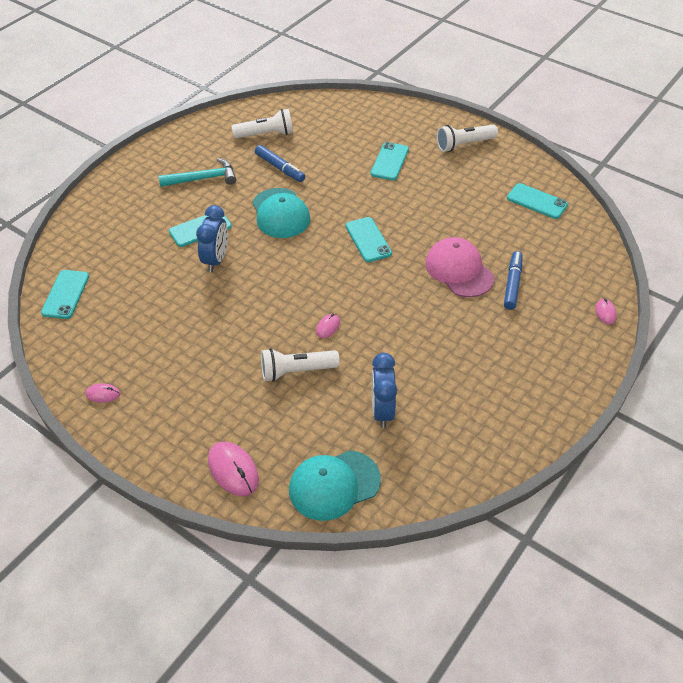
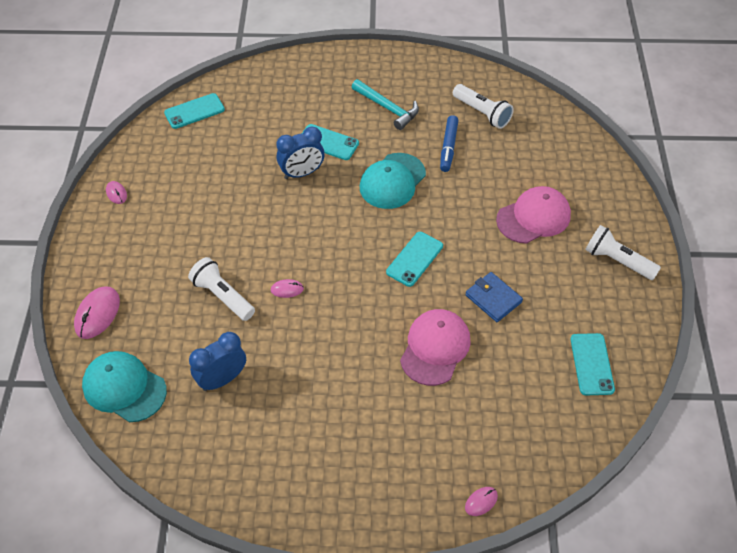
camera: 55 degrees right, 5 degrees up
turquoise phone [371,142,409,180] -> pink cap [496,186,571,244]
blue marker [504,251,522,310] -> none
none -> blue wallet [465,272,523,322]

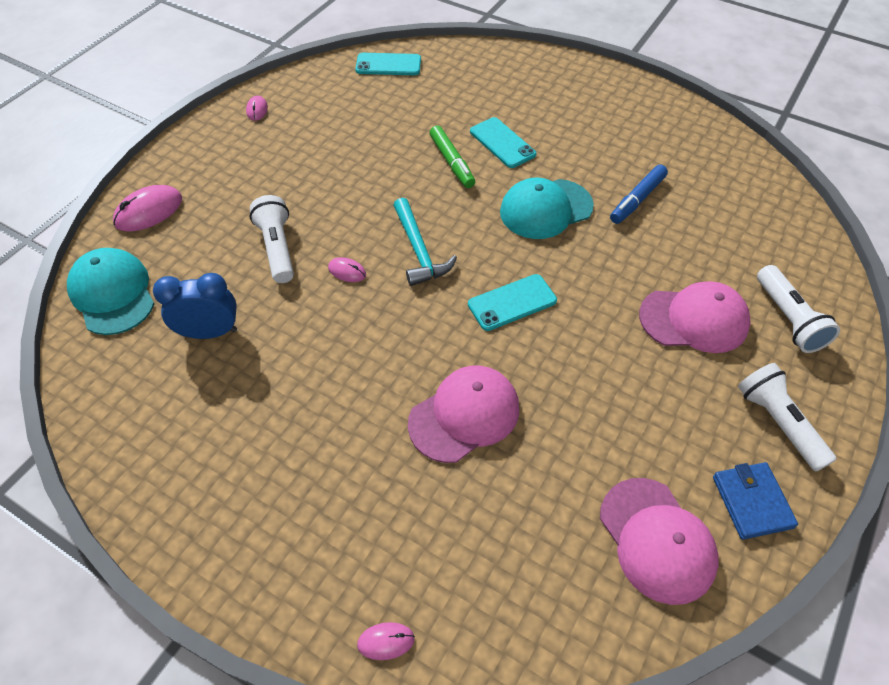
camera: 30 degrees right, 0 degrees up
blue clock [276,127,325,179] -> green marker [430,125,475,188]
turquoise hammer [352,79,419,130] -> turquoise hammer moved to [393,198,457,286]
white flashlight [453,84,514,129] -> white flashlight moved to [757,265,840,353]
blue wallet [465,272,523,322] -> blue wallet moved to [713,462,798,540]
turquoise phone [570,333,615,395] -> pink cap [600,478,719,605]

